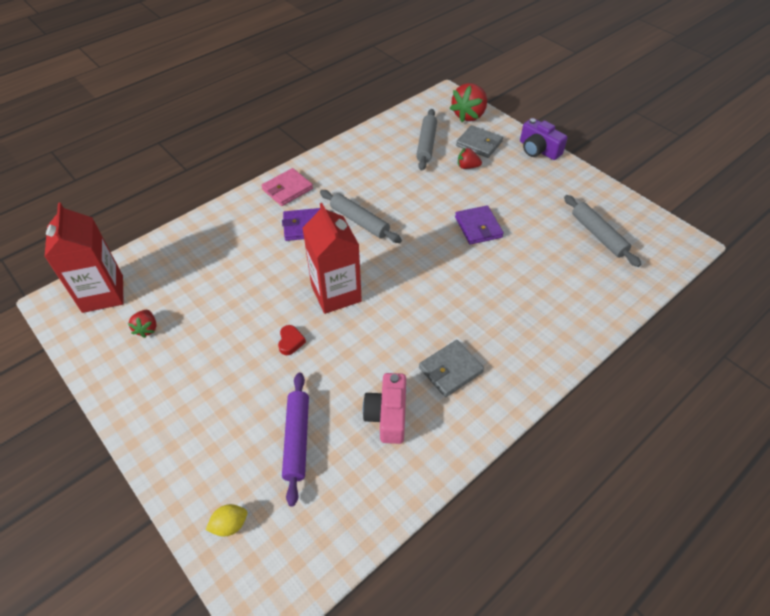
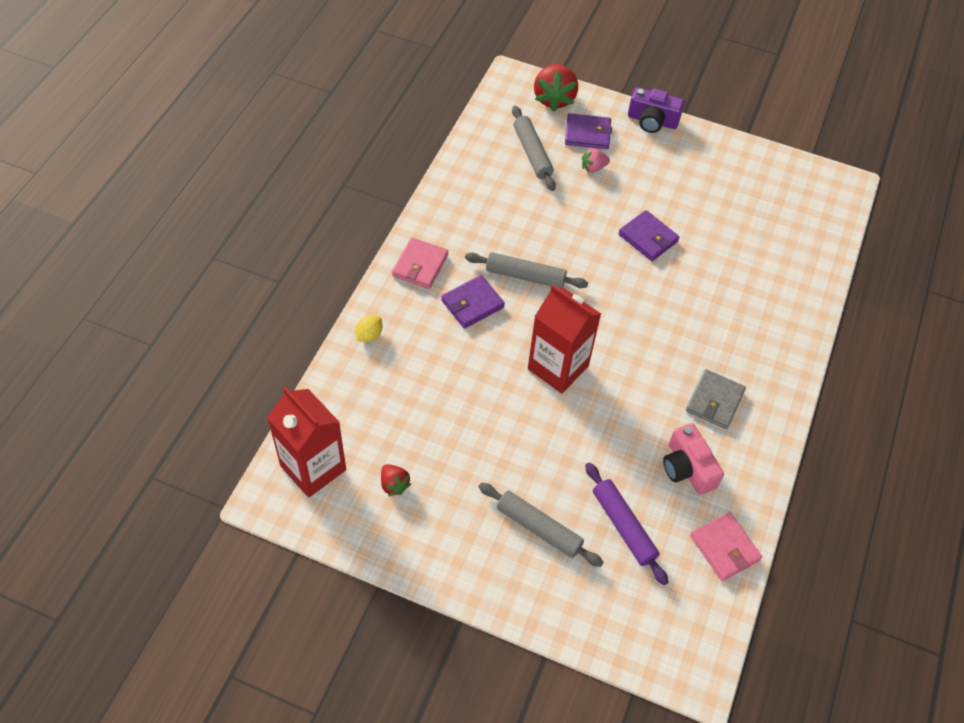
camera: 30 degrees left, 5 degrees up
yellow lemon [206,504,247,537] -> yellow lemon moved to [355,315,382,342]
red heart [278,325,306,355] -> none
grey wallet [456,125,503,158] -> purple wallet [565,113,612,149]
red strawberry [458,148,482,169] -> pink strawberry [582,148,610,173]
grey rolling pin [564,195,641,267] -> grey rolling pin moved to [479,483,604,567]
none -> pink wallet [690,512,762,581]

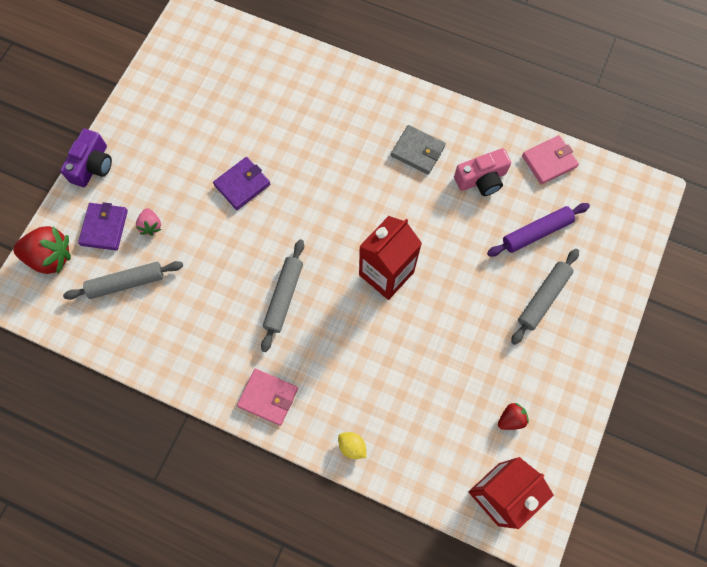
camera: 85 degrees left, 15 degrees up
purple wallet [441,275,505,329] -> none

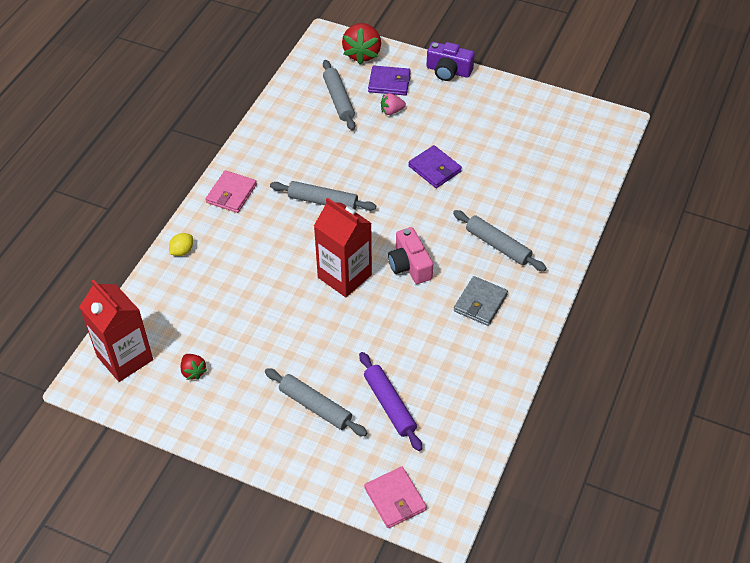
camera: 90 degrees right, 20 degrees down
pink camera [454,148,511,196] -> pink camera moved to [388,227,433,284]
pink wallet [522,135,579,185] -> pink wallet moved to [364,467,427,528]
none -> grey rolling pin [453,210,547,271]

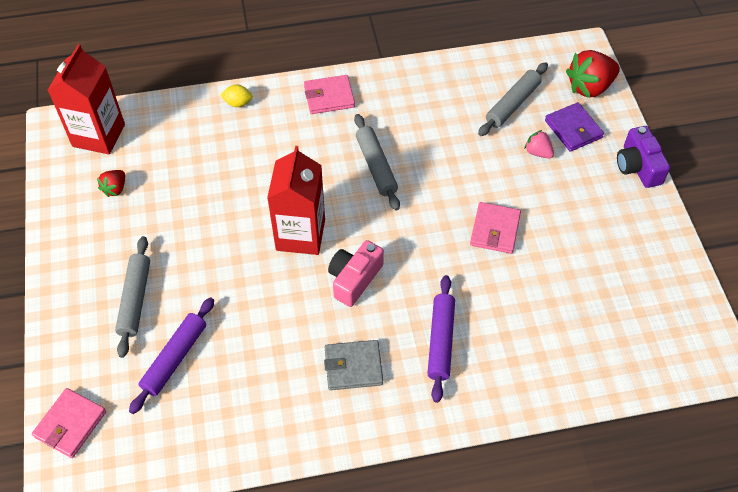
camera: 55 degrees right, 5 degrees up
purple wallet [408,145,462,188] -> pink wallet [470,202,521,254]
grey rolling pin [453,210,547,271] -> purple rolling pin [427,275,455,403]

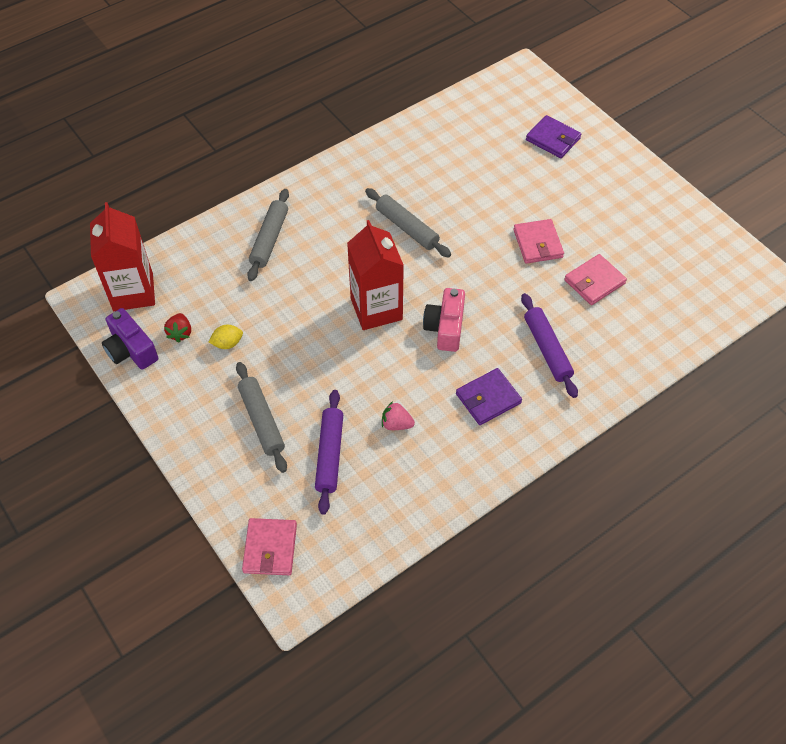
camera: 25 degrees left, 0 degrees up
yellow lemon [221,85,253,107] -> yellow lemon moved to [209,325,243,349]
pink wallet [304,75,355,114] -> pink wallet moved to [564,254,627,305]
grey wallet [324,340,383,390] -> purple wallet [456,368,522,425]
grey rolling pin [478,62,548,136] -> grey rolling pin moved to [247,189,289,281]
pink strawberry [524,130,554,158] -> pink strawberry moved to [382,401,415,430]
red strawberry [566,50,620,98] -> none
purple camera [617,126,670,188] -> purple camera moved to [102,308,158,369]

